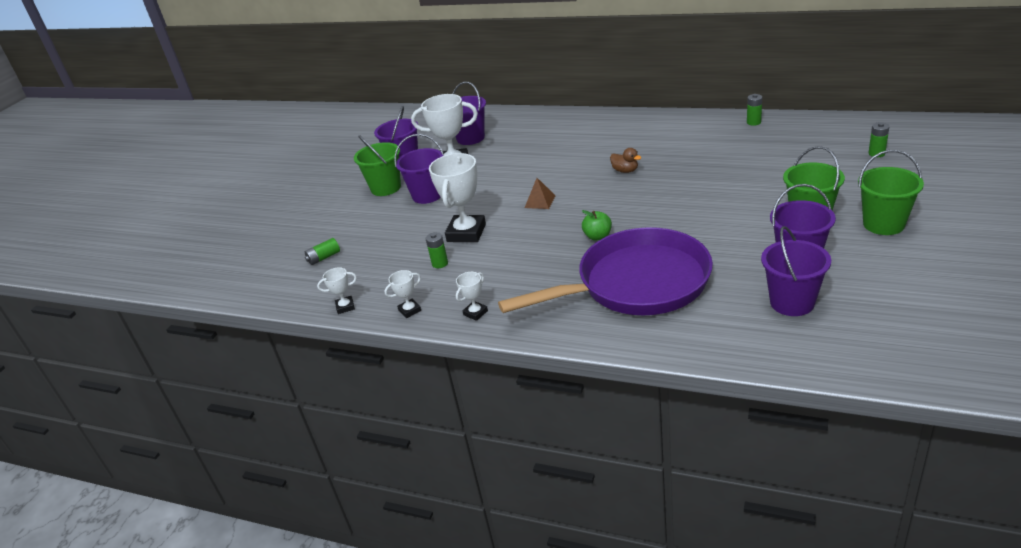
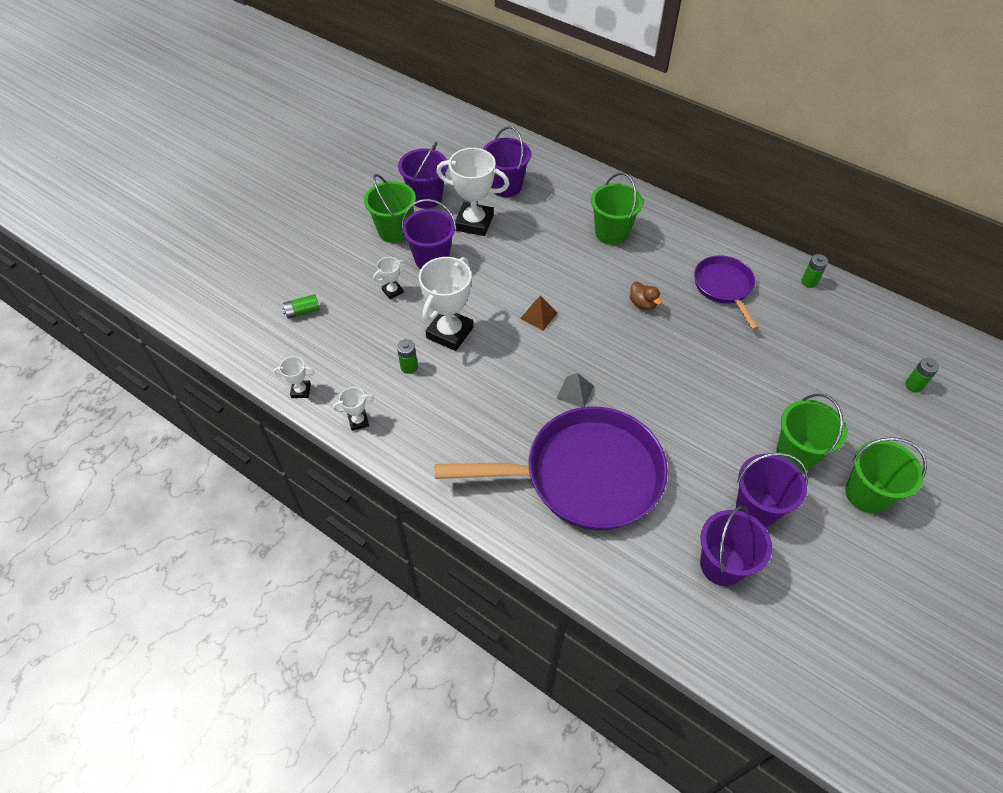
camera: 10 degrees right, 20 degrees up
white trophy [456,272,488,321] -> white trophy moved to [373,257,406,299]
green apple [582,210,612,241] -> grey pyramid [556,373,594,407]
none -> green bucket [591,173,643,245]
none -> purple pan [694,255,759,330]

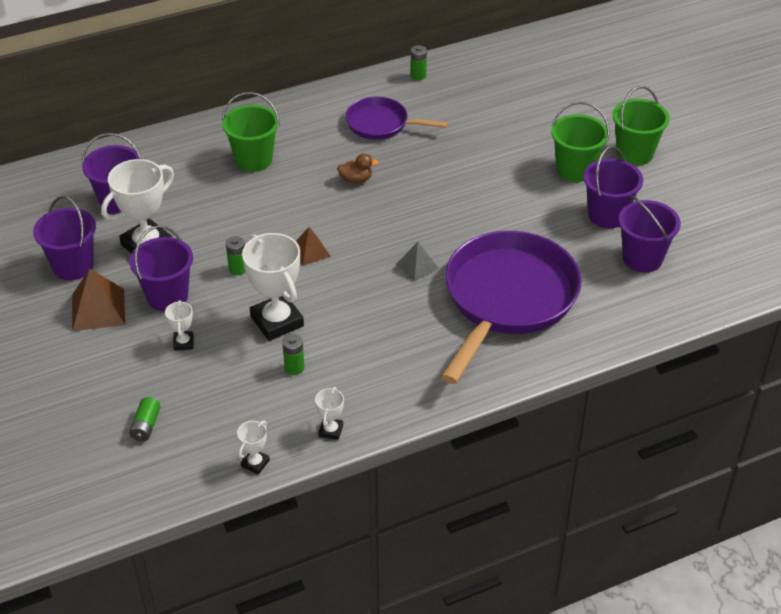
camera: 60 degrees left, 10 degrees down
green bucket [364,174,416,243] -> brown pyramid [72,269,125,331]
green battery [905,358,939,392] -> green battery moved to [226,236,246,275]

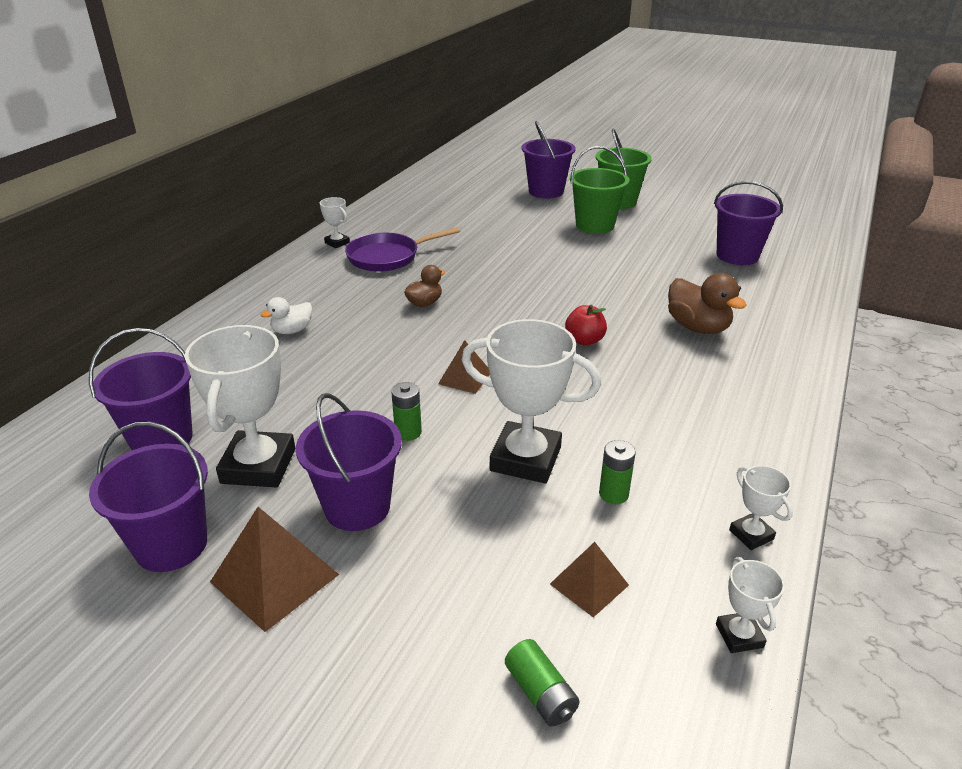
camera: 40 degrees left, 10 degrees down
white trophy [165,300,193,351] -> white trophy moved to [320,197,350,248]
green bucket [222,92,280,172] -> white duck [261,297,312,334]
grey pyramid [396,242,439,282] -> red apple [565,305,607,346]
green battery [410,45,427,80] -> none
purple pan [441,231,582,384] -> brown duck [668,273,747,334]
purple bucket [583,146,643,228] -> purple bucket moved to [522,121,576,198]
none -> brown pyramid [550,542,629,618]

